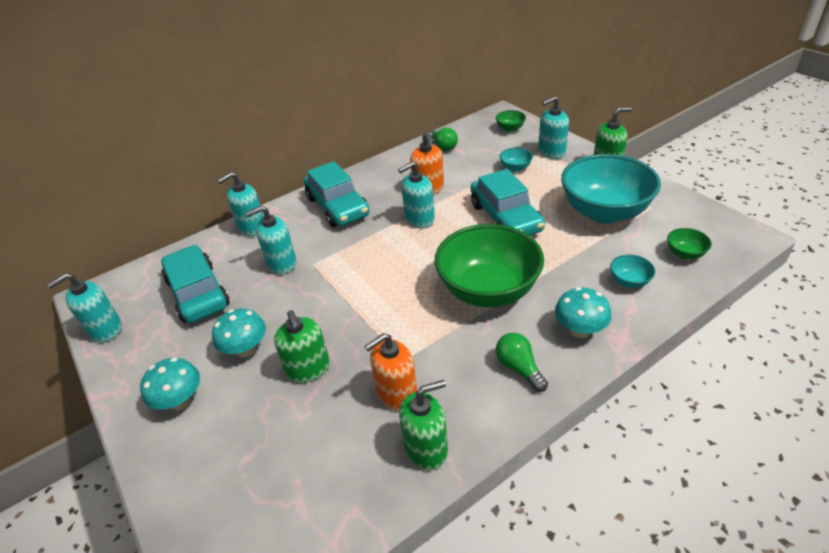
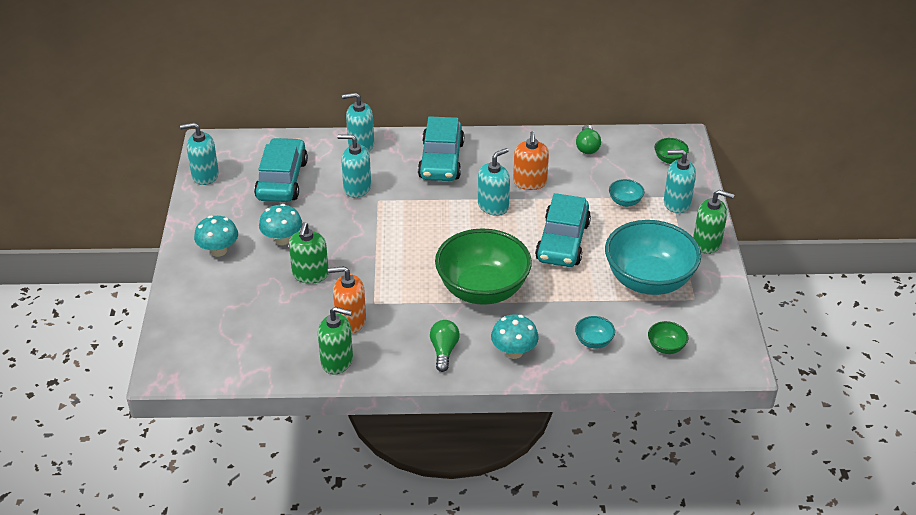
camera: 30 degrees right, 0 degrees up
turquoise soap dispenser [398,162,435,228] -> turquoise soap dispenser turned 135 degrees clockwise [478,148,510,216]

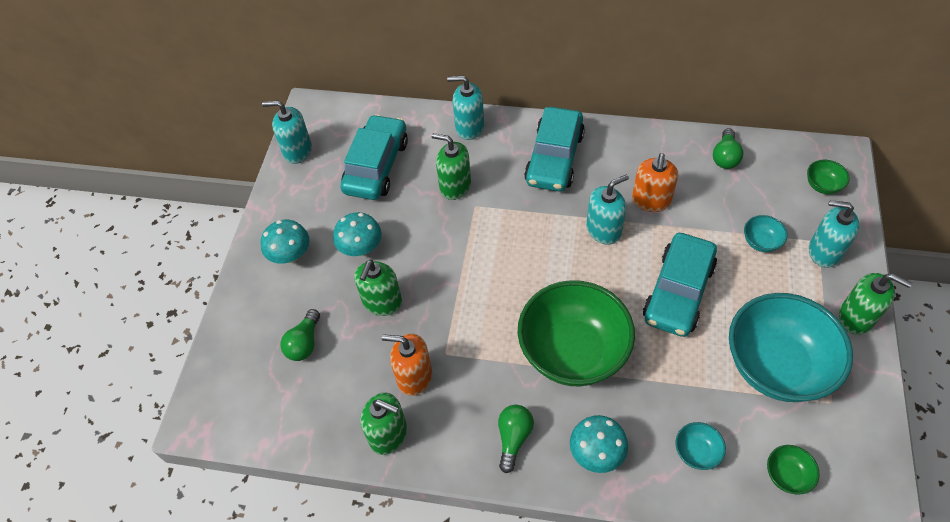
camera: 15 degrees right, 15 degrees up
turquoise soap dispenser [337,134,371,198] -> green soap dispenser [431,133,471,200]
none -> green light bulb [280,309,320,361]

